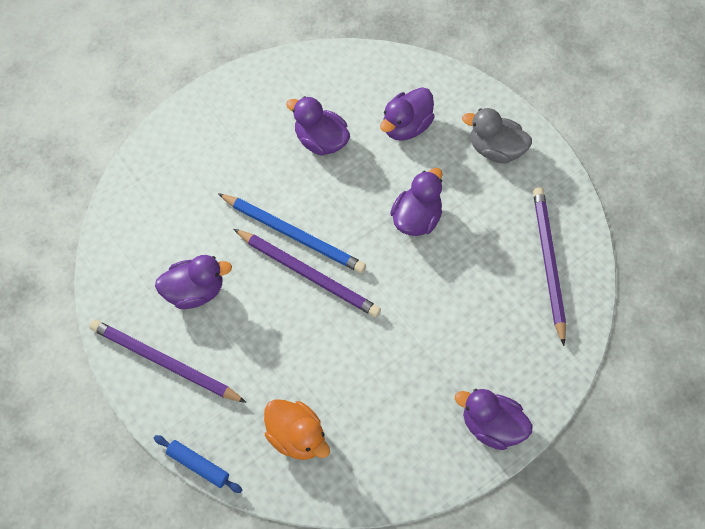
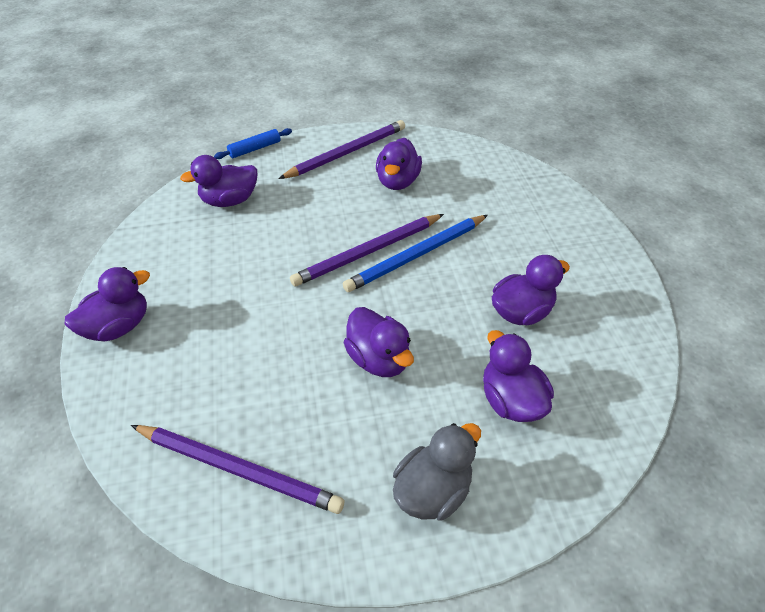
camera: 115 degrees right, 15 degrees down
orange duck [264,399,330,460] -> purple duck [180,155,257,207]

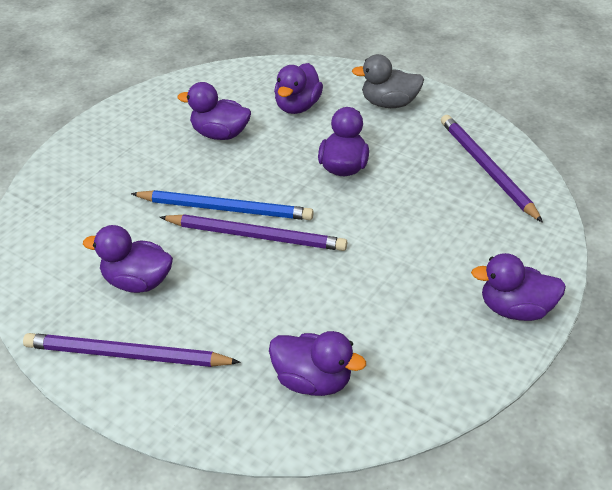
camera: 135 degrees left, 5 degrees down
blue rolling pin [214,128,292,159] -> none
purple duck [376,138,422,190] -> purple duck turned 135 degrees counterclockwise [83,225,173,293]

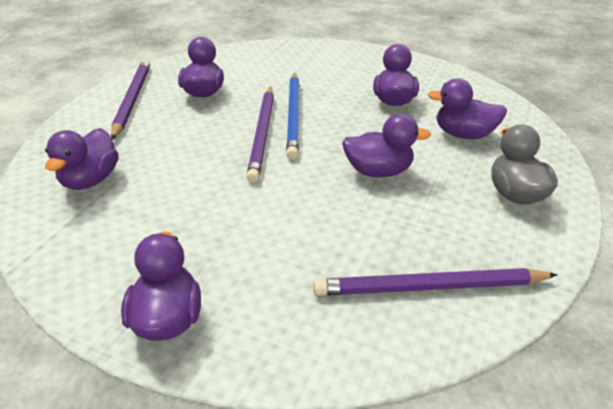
camera: 80 degrees right, 5 degrees down
purple pencil [441,115,543,223] -> purple pencil turned 150 degrees counterclockwise [313,268,558,296]

